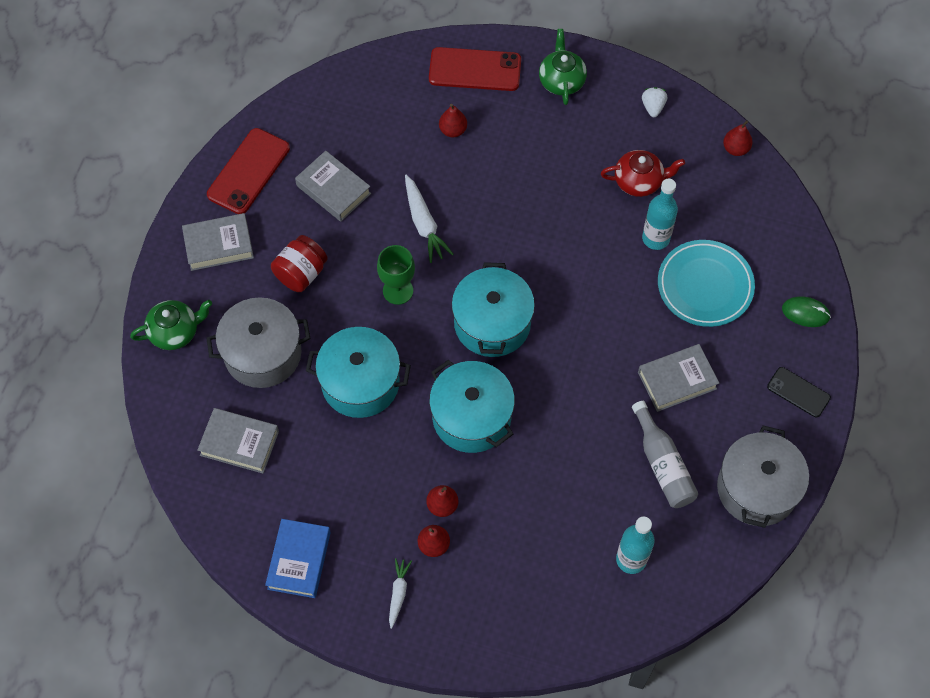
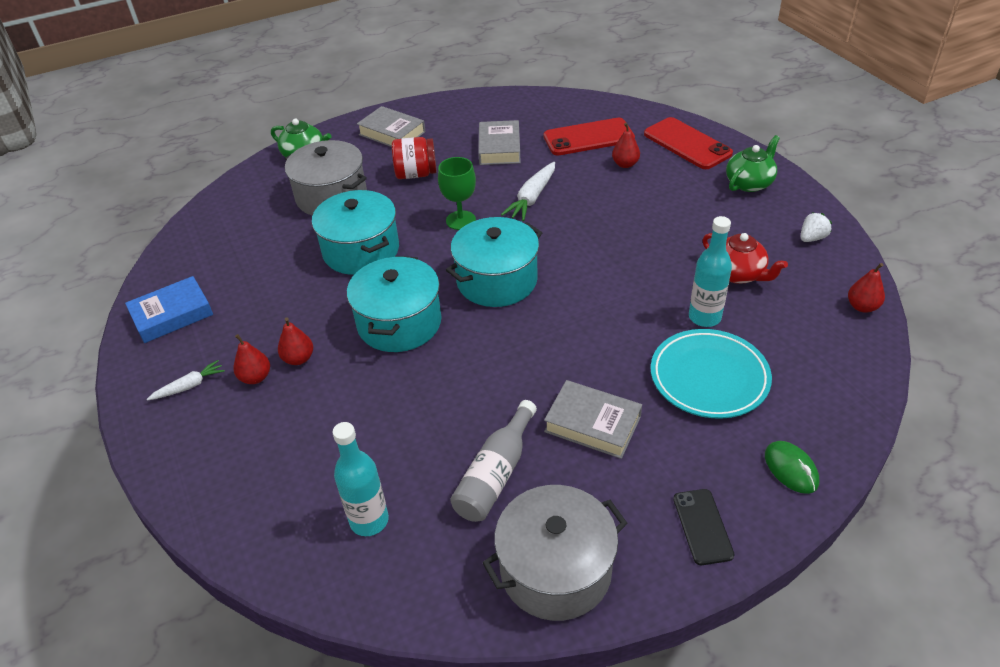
camera: 50 degrees right, 20 degrees down
grey book [197,408,279,474] -> none
red phone [207,128,290,214] -> red phone moved to [543,118,635,156]

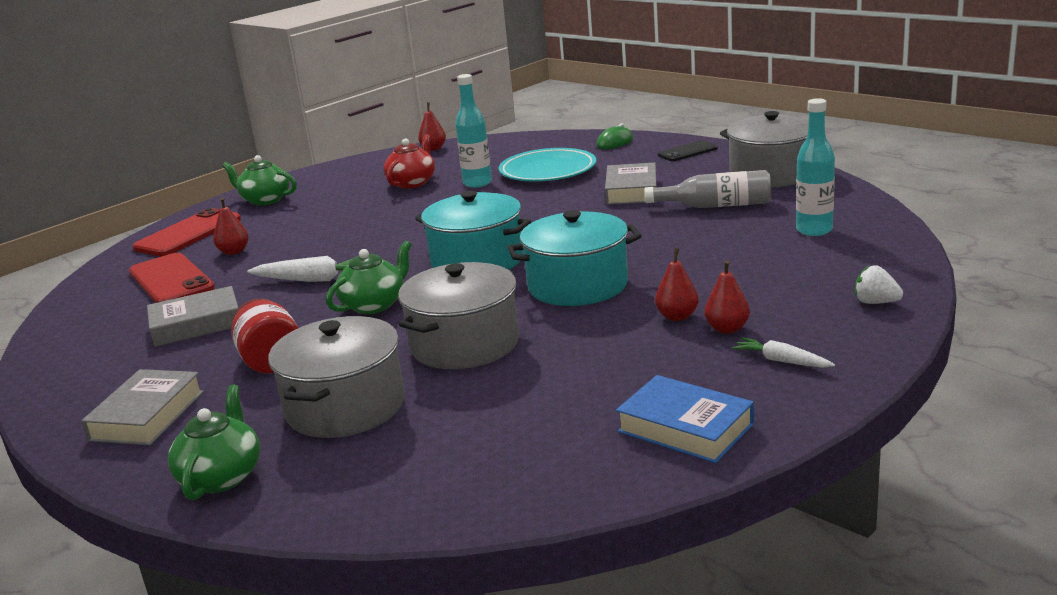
camera: 110 degrees left, 20 degrees down
turquoise pot [312,190,399,275] -> grey pot [398,262,519,369]
green goblet [438,157,476,230] -> green teapot [326,241,412,314]
white strawberry [801,212,832,242] -> white strawberry moved to [855,266,903,304]

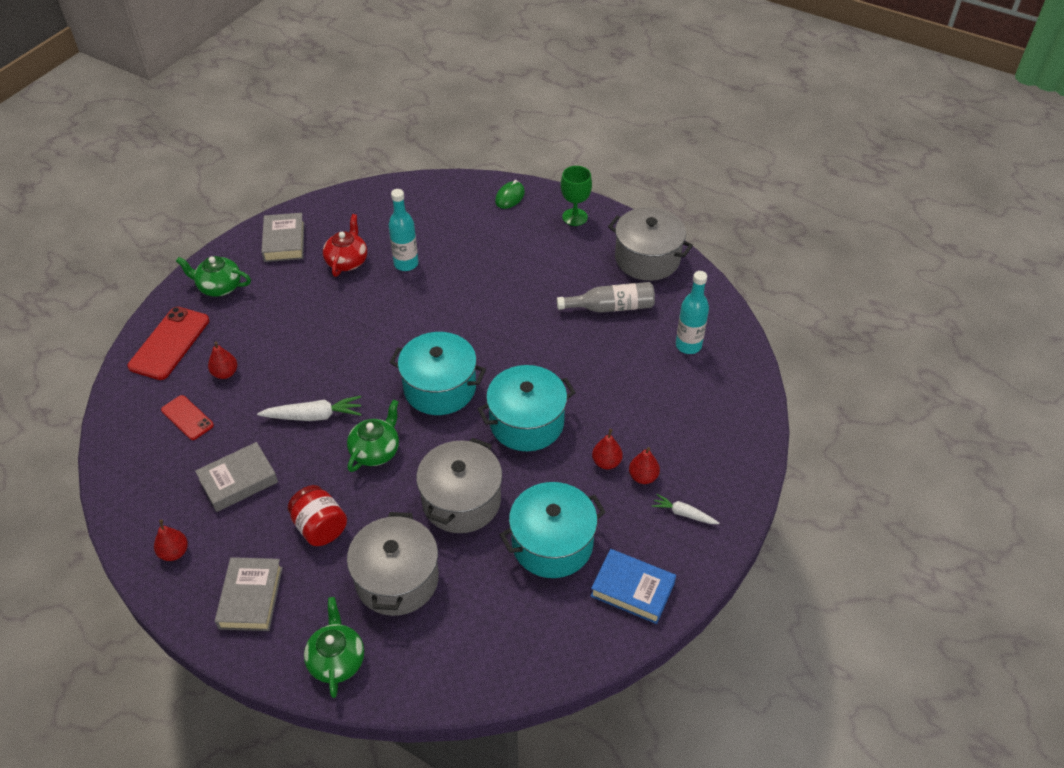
camera: 15 degrees left, 25 degrees up
red phone [129,253,215,303] -> red phone [161,395,214,440], size x0.60
red pear [418,102,446,151] -> red pear moved to [154,520,188,561]
turquoise plate [499,148,596,182] -> none
grey book [605,162,657,205] -> grey book moved to [261,213,304,262]
black phone [658,140,718,161] -> green goblet [561,166,592,226]
white strawberry [855,266,903,304] -> none
none -> turquoise pot [499,482,606,578]

